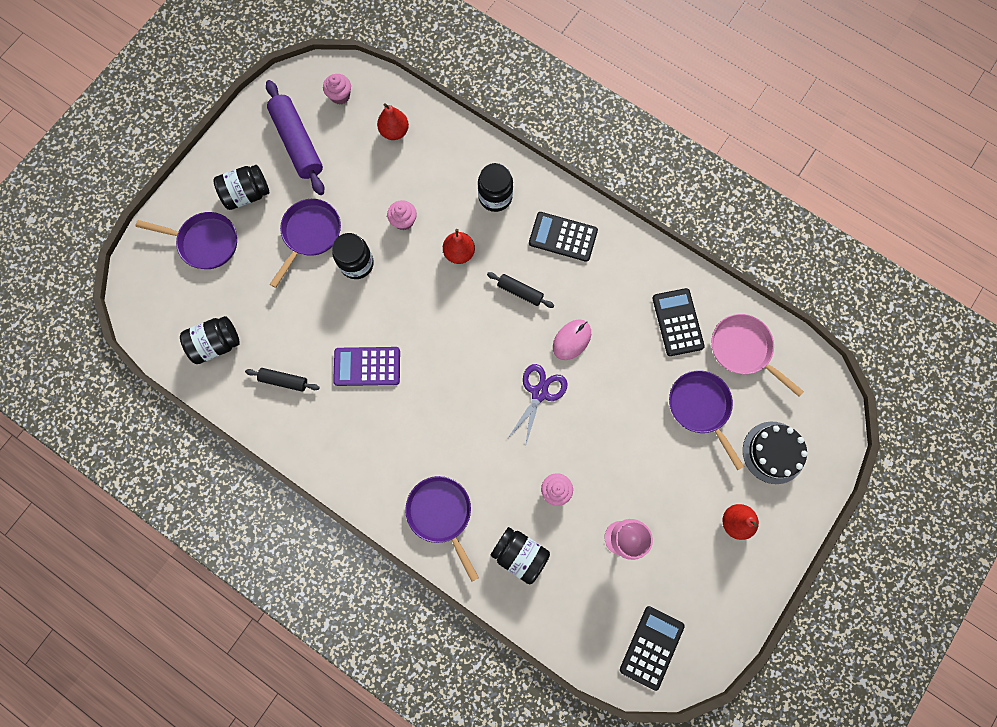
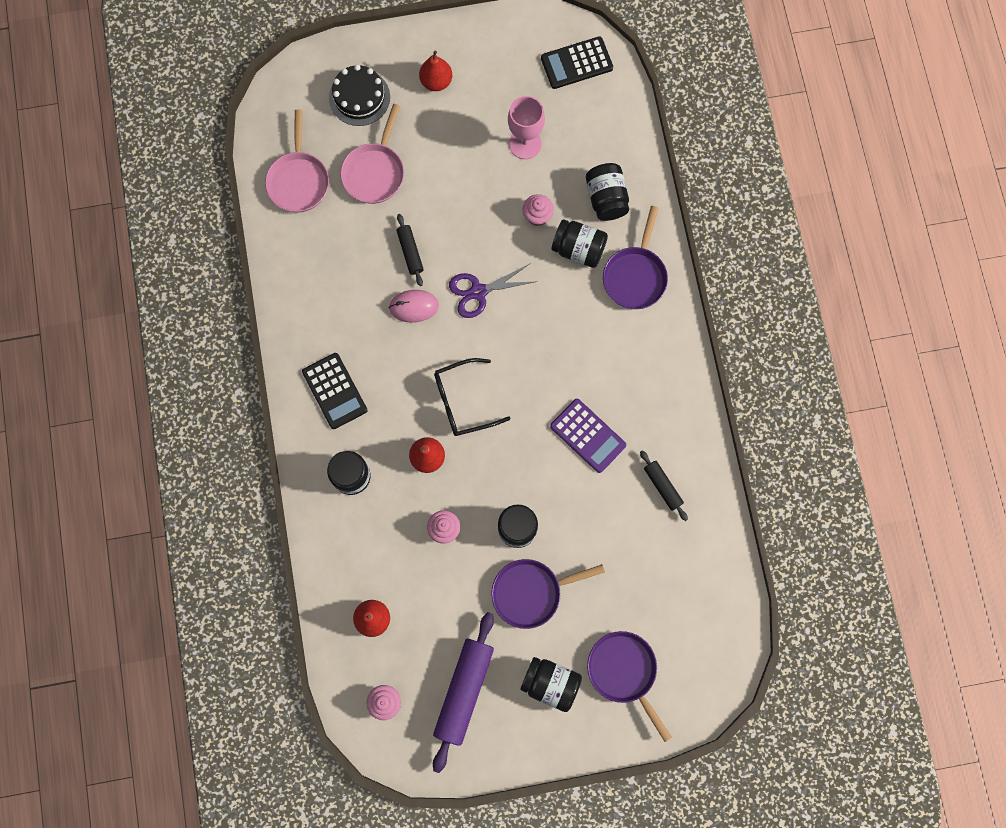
camera: 135 degrees left, 0 degrees up
black jar [180,316,240,364] -> black jar moved to [551,219,608,268]
black rolling pin [487,272,554,308] -> black rolling pin moved to [397,214,423,286]
black calculator [652,288,705,356] -> none
purple pan [669,370,744,470] -> pink pan [340,104,404,204]
none -> black glasses [434,358,511,436]

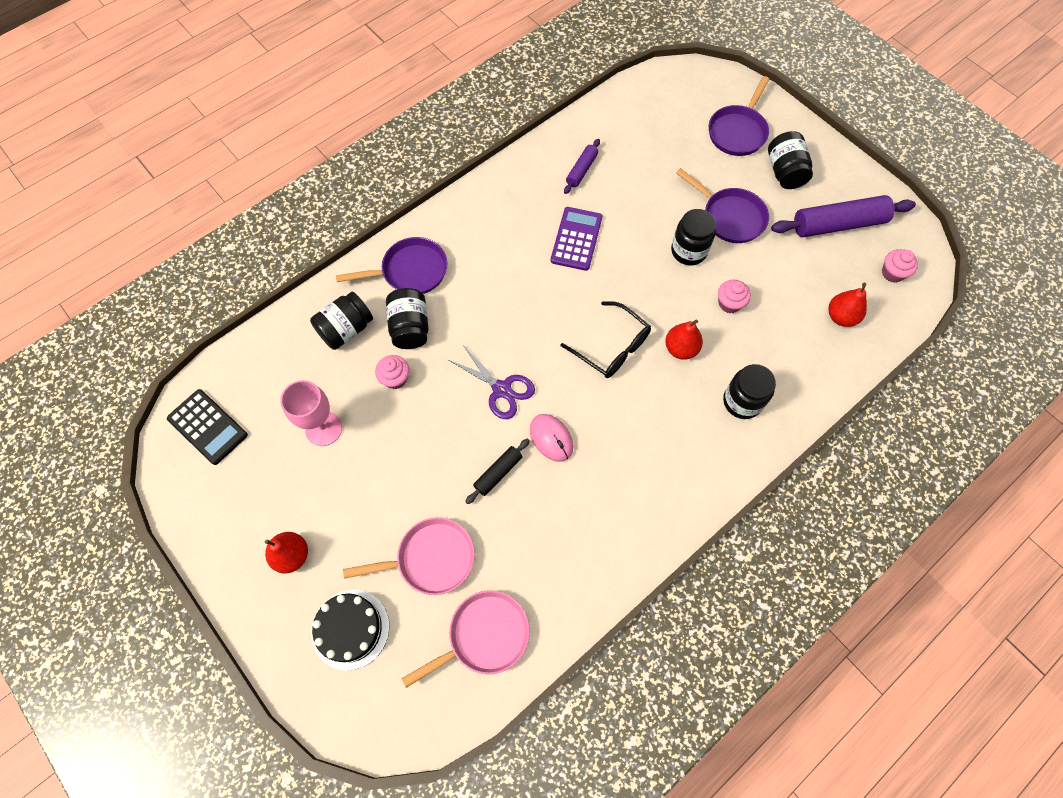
camera: 120 degrees left, 10 degrees down
black calculator [302,353,367,429] -> none
black rolling pin [640,450,688,521] -> purple rolling pin [564,139,600,194]

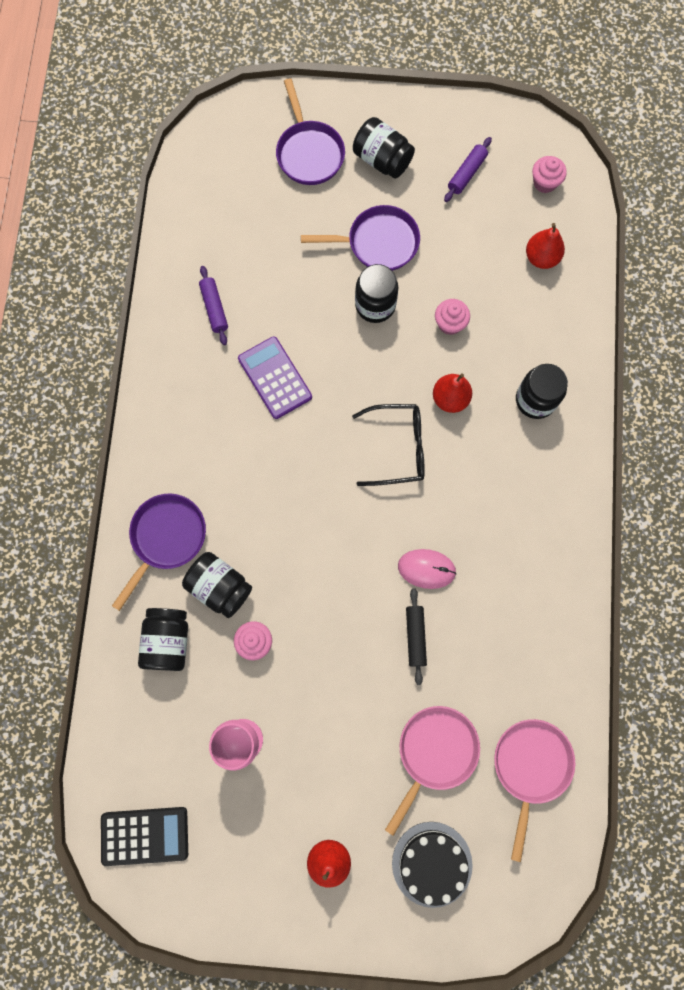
camera: 45 degrees left, 10 degrees up
purple scissors [449,345,535,419] -> none
purple rolling pin [771,195,916,237] -> purple rolling pin [444,137,492,202], size x0.52

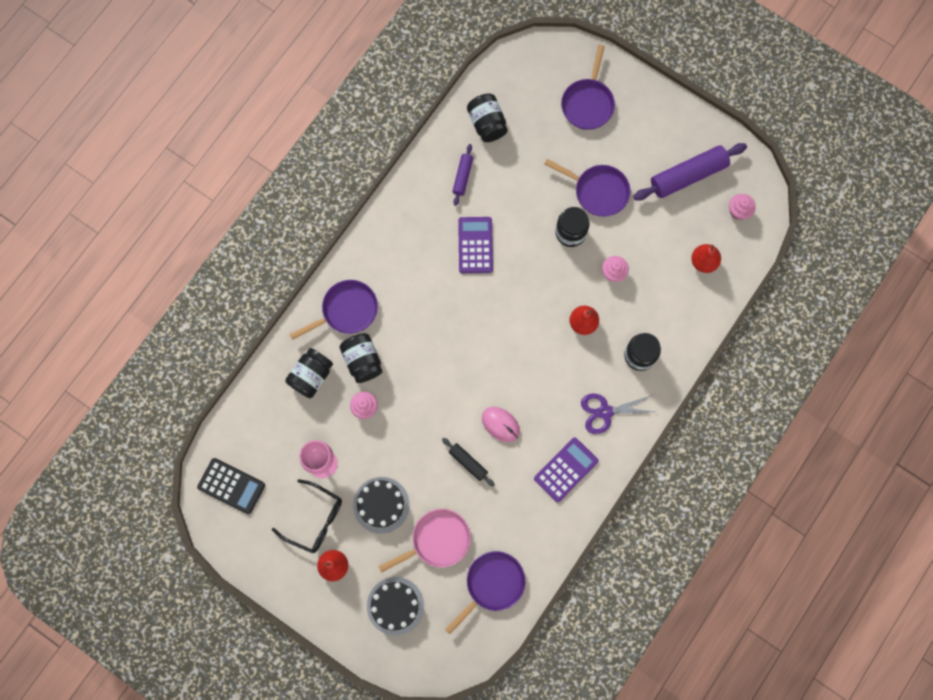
camera: 30 degrees right, 0 degrees up
black glasses [352,404,425,486] -> black glasses moved to [272,479,342,553]
black jar [353,117,415,179] -> black jar moved to [467,93,508,142]
black rolling pin [406,588,427,685] -> black rolling pin turned 75 degrees counterclockwise [442,438,495,487]
purple rolling pin [444,137,492,202] -> purple rolling pin [633,143,747,201], size x1.91
pink pan [494,719,575,862] -> purple pan [445,551,525,634]
none -> black cake [353,477,410,534]
none -> purple calculator [534,437,598,502]
none -> purple scissors [581,393,655,434]

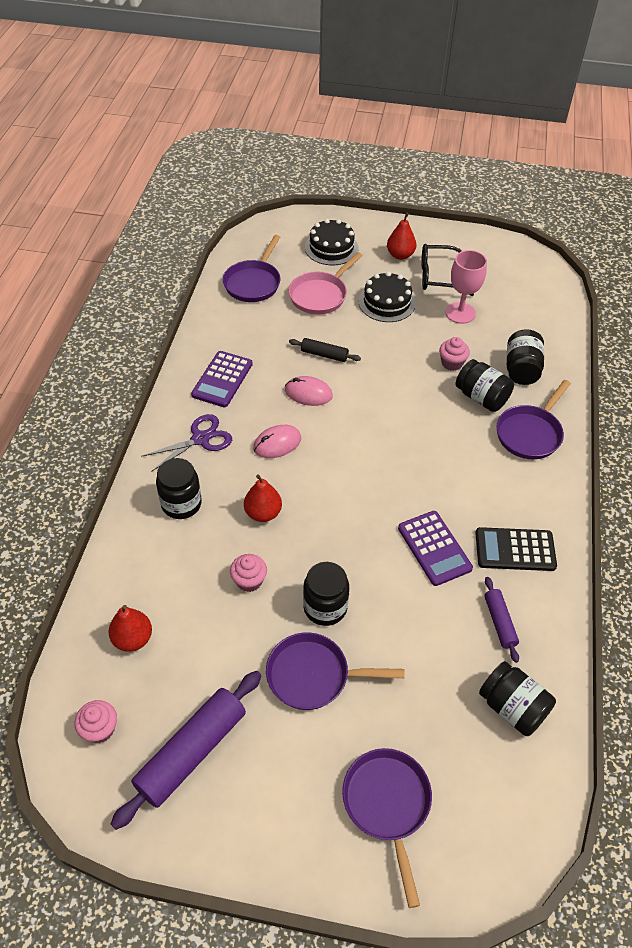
camera: 155 degrees right, 25 degrees down
black calculator [197,458,265,514] -> black calculator moved to [475,527,557,571]
none -> pink mouse [253,425,301,458]

